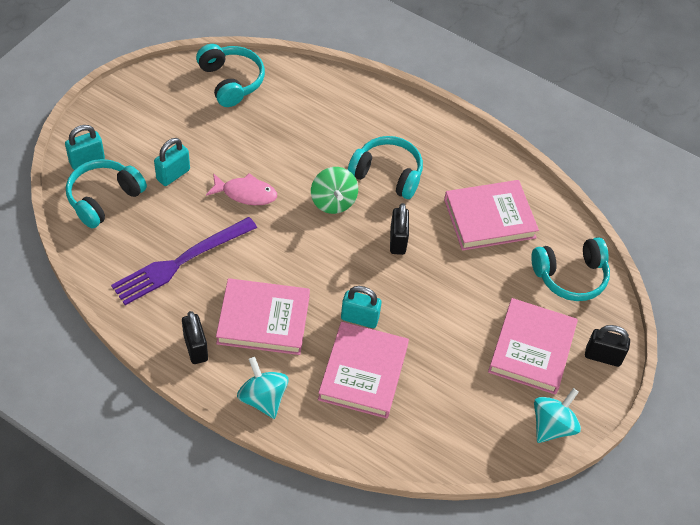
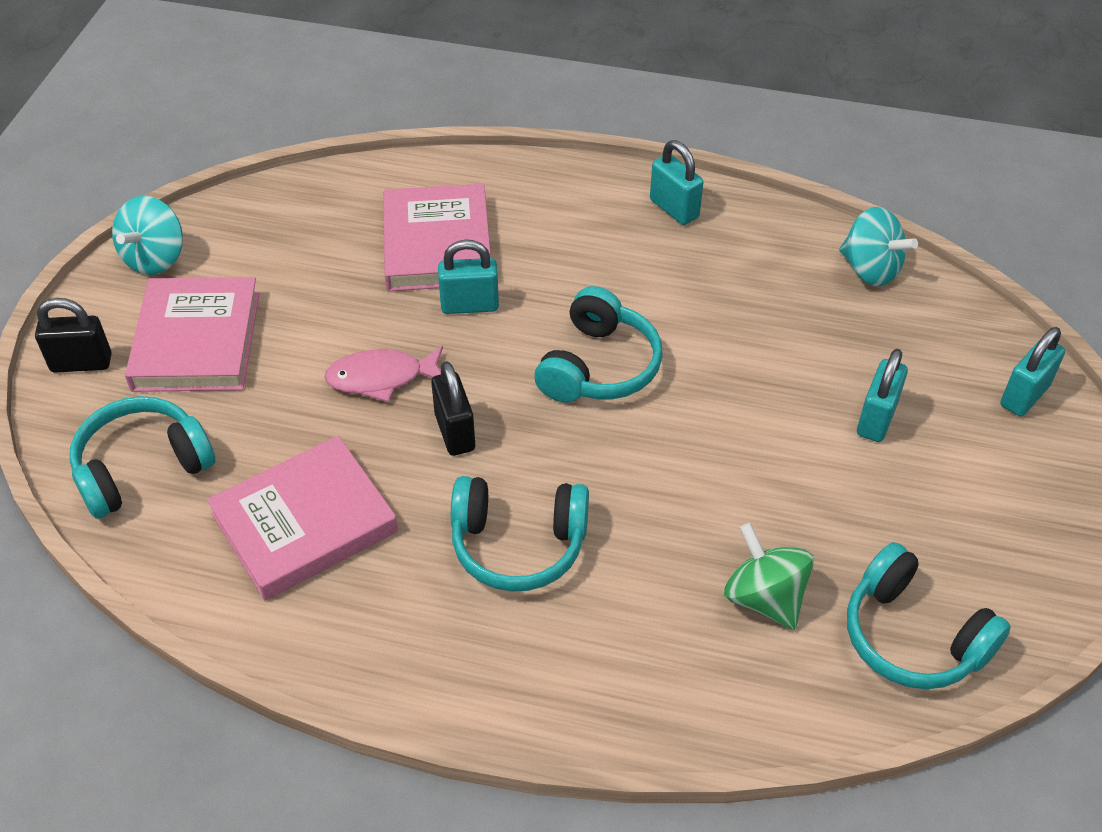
camera: 165 degrees right, 5 degrees down
turquoise headphones [66,159,147,228] -> turquoise headphones moved to [534,286,663,402]
purple fork [111,217,257,305] -> none
black padlock [182,311,208,364] -> turquoise padlock [650,140,704,225]
pink fish [206,173,277,205] -> pink fish moved to [324,346,443,402]
pink book [216,278,310,355] -> none
turquoise spinning top [237,357,289,419] -> turquoise spinning top moved to [839,207,918,286]
green spinning top [311,167,358,214] -> green spinning top moved to [724,523,814,630]

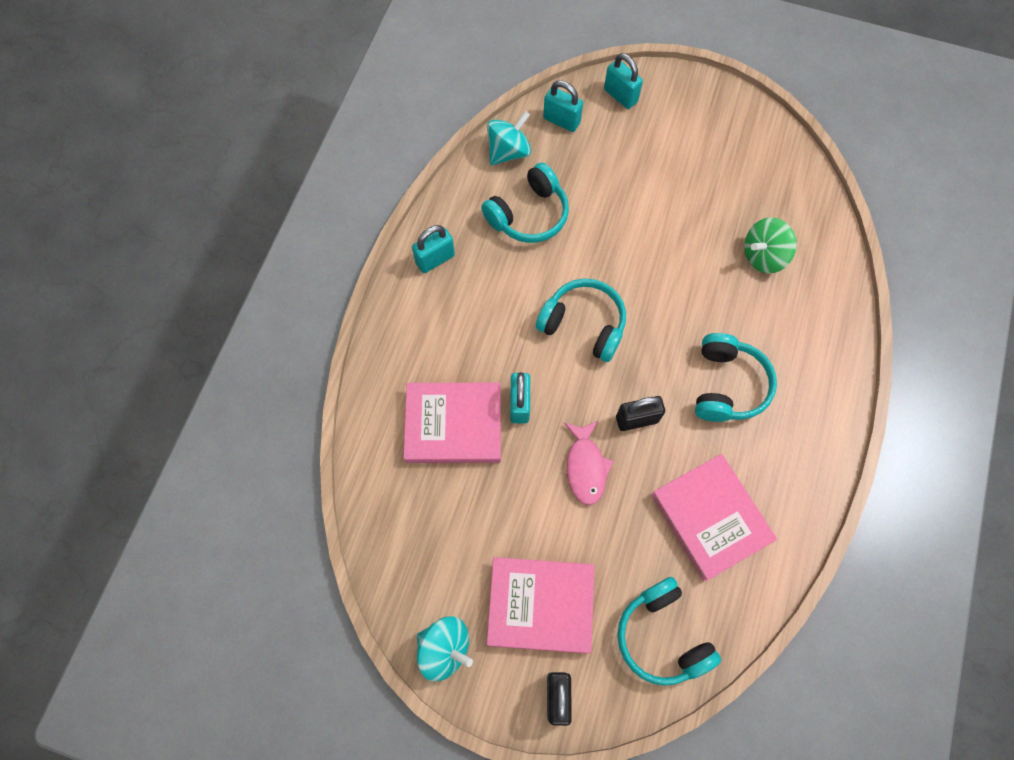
camera: 85 degrees left, 20 degrees up
turquoise headphones [847,542,1011,689] -> turquoise headphones moved to [481,163,569,243]
turquoise padlock [857,349,908,442] -> turquoise padlock moved to [543,80,583,132]

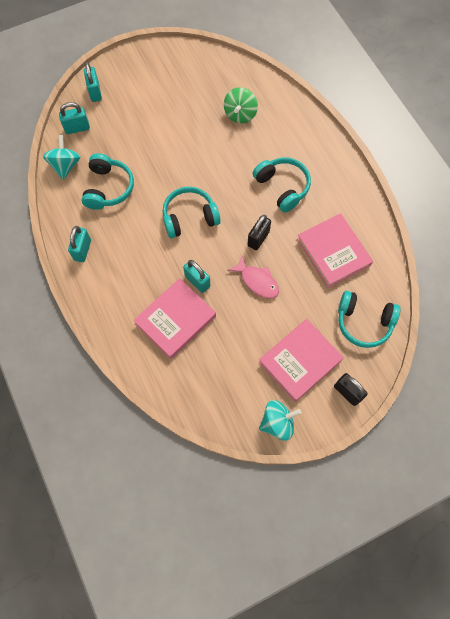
camera: 45 degrees left, 0 degrees up
turquoise padlock [604,53,643,109] -> turquoise padlock turned 75 degrees clockwise [84,62,102,102]
pink book [651,454,777,581] -> pink book turned 45 degrees clockwise [297,213,373,288]

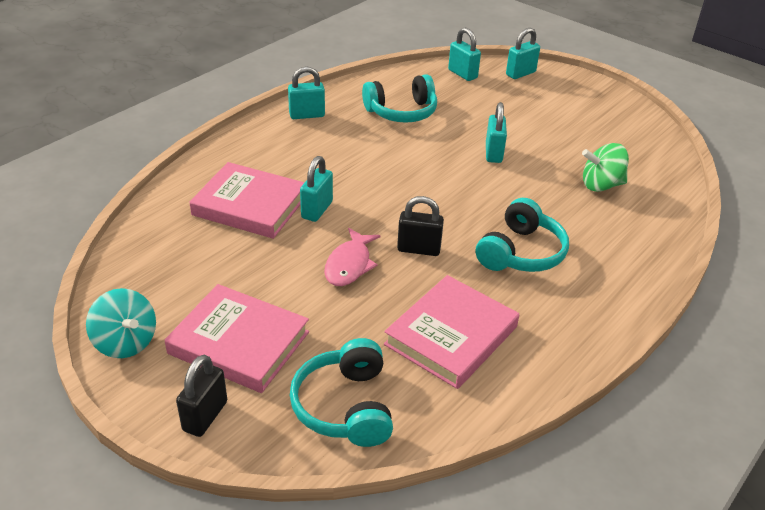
camera: 65 degrees right, 30 degrees down
turquoise spinning top [43,135,80,180] -> none
turquoise headphones [163,187,221,238] -> none
none -> turquoise padlock [486,102,507,163]

